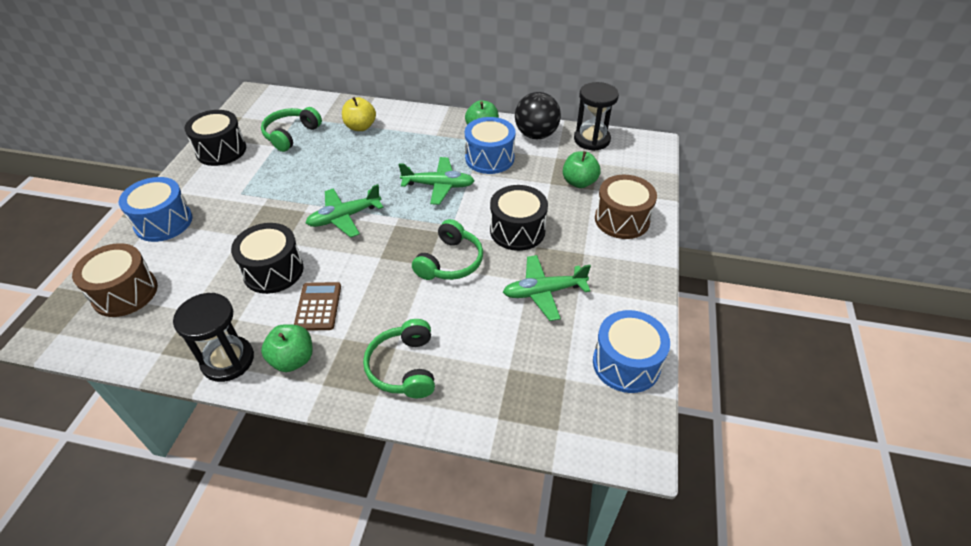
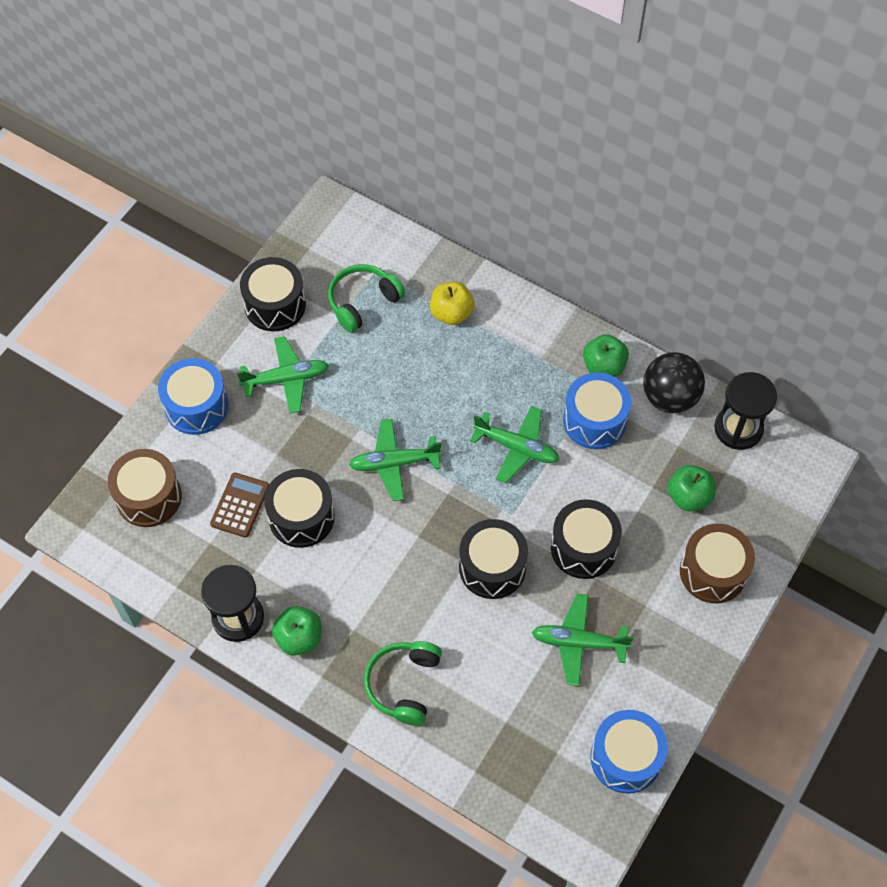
camera: 20 degrees right, 15 degrees up
brown calculator [294,282,341,331] -> brown calculator moved to [210,473,269,538]
green headphones [412,219,483,280] -> black drum [459,519,528,599]
none -> green plane [237,336,329,413]

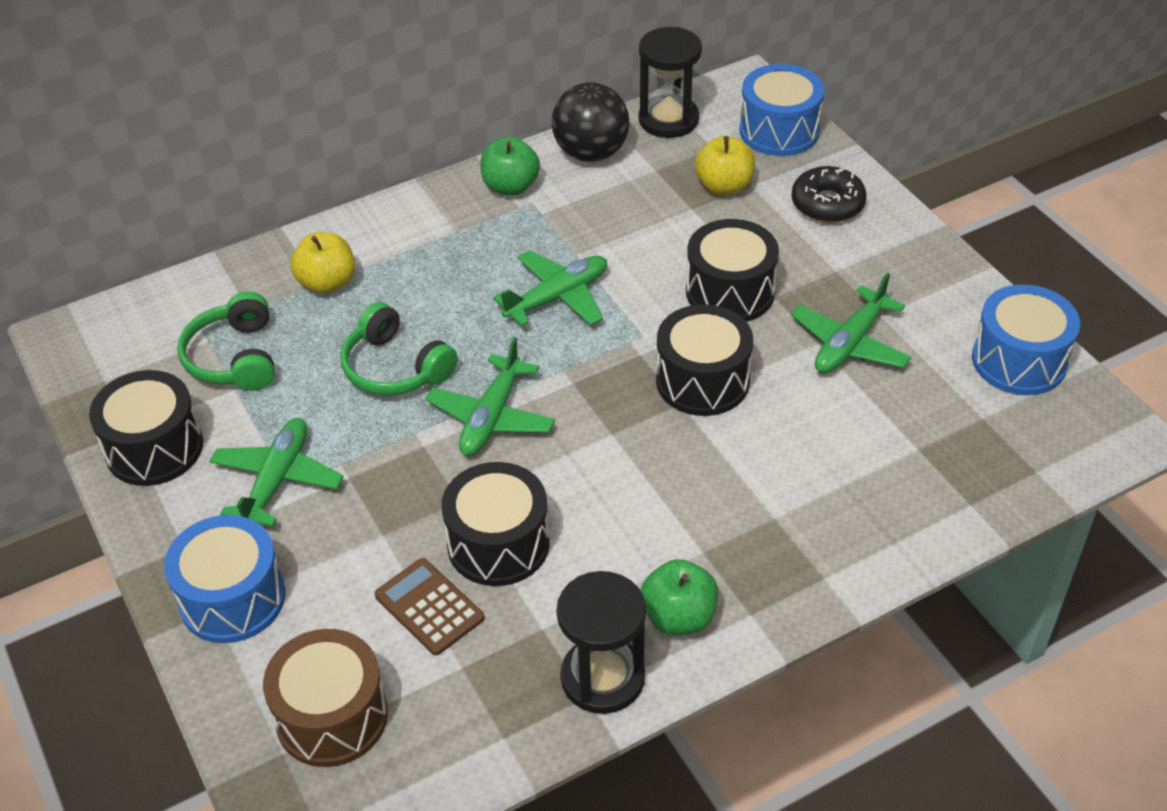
camera: 60 degrees left, 15 degrees down
green headphones [364,641,442,726] -> green headphones moved to [340,302,458,396]
blue drum [563,372,631,449] -> blue drum moved to [740,64,824,156]
green apple [667,465,715,511] -> yellow apple [695,136,755,195]
brown drum [680,524,755,603] -> black donut [792,166,867,223]

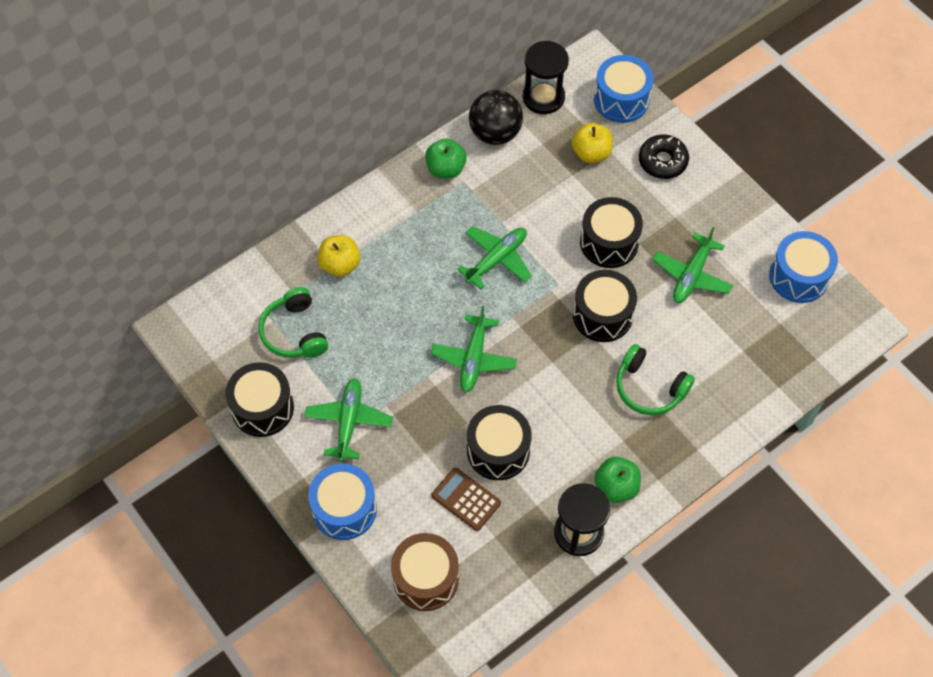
camera: 10 degrees left, 15 degrees up
green headphones [340,302,458,396] -> green headphones moved to [616,344,695,415]

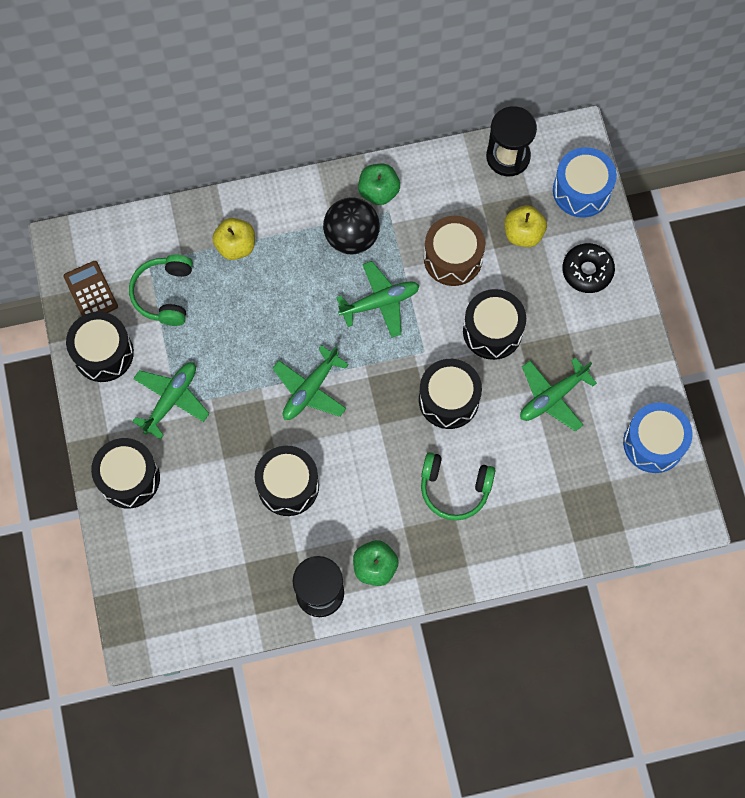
camera: 25 degrees right, 10 degrees up
blue drum [308,463,377,540] -> black drum [91,438,160,509]
brown drum [391,533,459,611] -> brown drum moved to [424,216,485,286]
brown calculator [431,467,501,531] -> brown calculator moved to [64,261,118,316]
black ball [469,90,523,145] -> black ball moved to [323,197,380,254]
green headphones [616,344,695,415] -> green headphones turned 45 degrees counterclockwise [421,452,495,521]

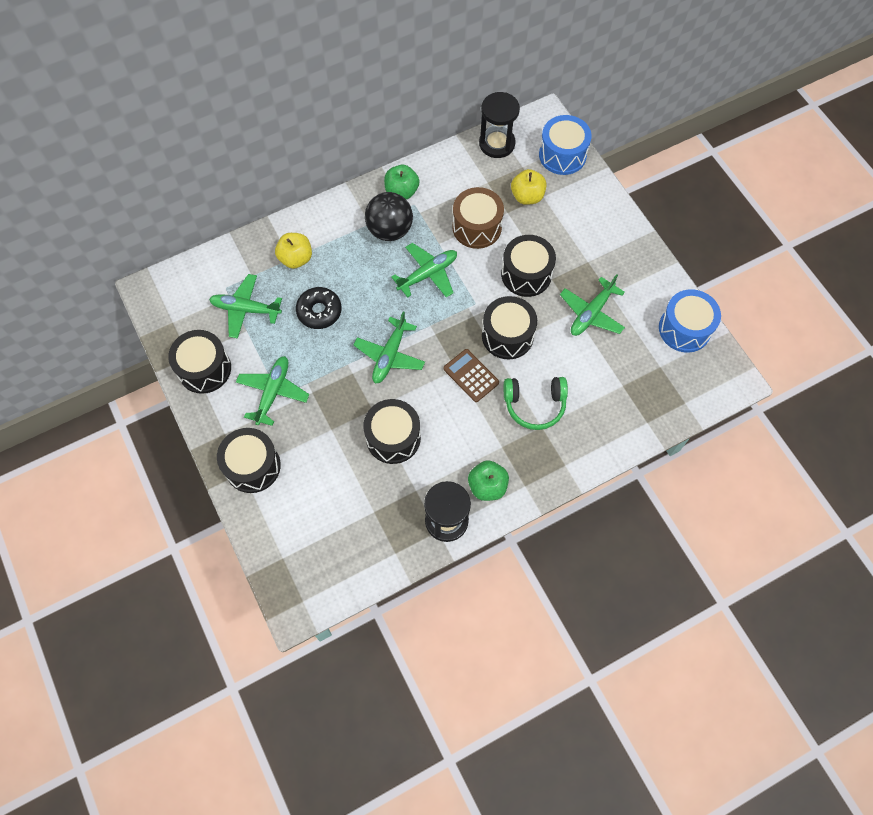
camera: 15 degrees left, 5 degrees down
brown calculator [64,261,118,316] -> brown calculator moved to [443,349,499,402]
green headphones [129,255,193,326] -> green plane [209,274,282,338]
black donut [562,243,615,293] -> black donut moved to [296,287,342,329]

